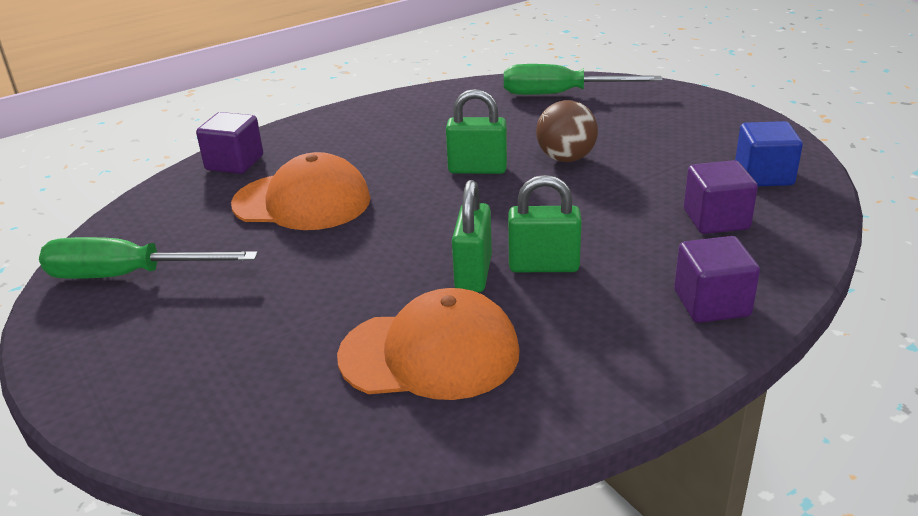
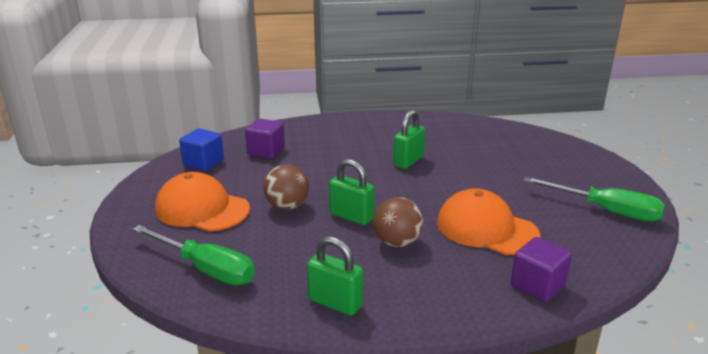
camera: 155 degrees left, 5 degrees down
orange cap [337,288,520,400] -> orange cap moved to [155,172,250,231]
green padlock [508,175,582,272] -> green padlock moved to [307,236,363,316]
purple cube [674,236,760,323] -> none
none -> brown ball [373,197,423,247]

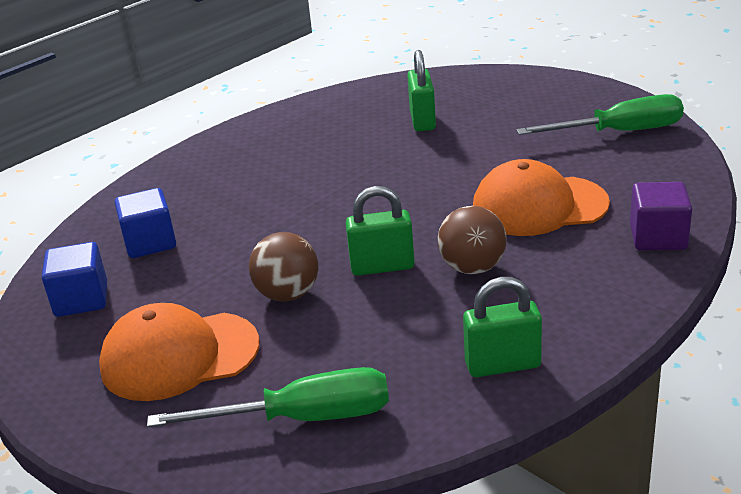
camera: 35 degrees left, 5 degrees up
purple cube [245,119,285,159] -> blue cube [115,188,176,258]
green padlock [393,110,425,169] -> green padlock moved to [407,50,436,131]

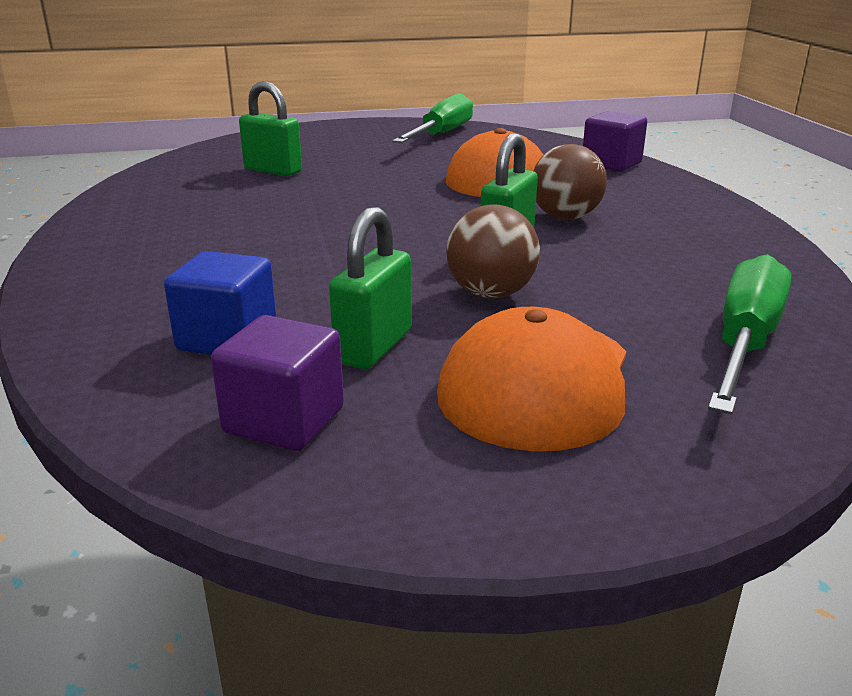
camera: 60 degrees left, 5 degrees down
blue cube [42,242,107,317] -> purple cube [211,315,344,451]
green padlock [463,277,542,377] -> green padlock moved to [329,207,412,369]

